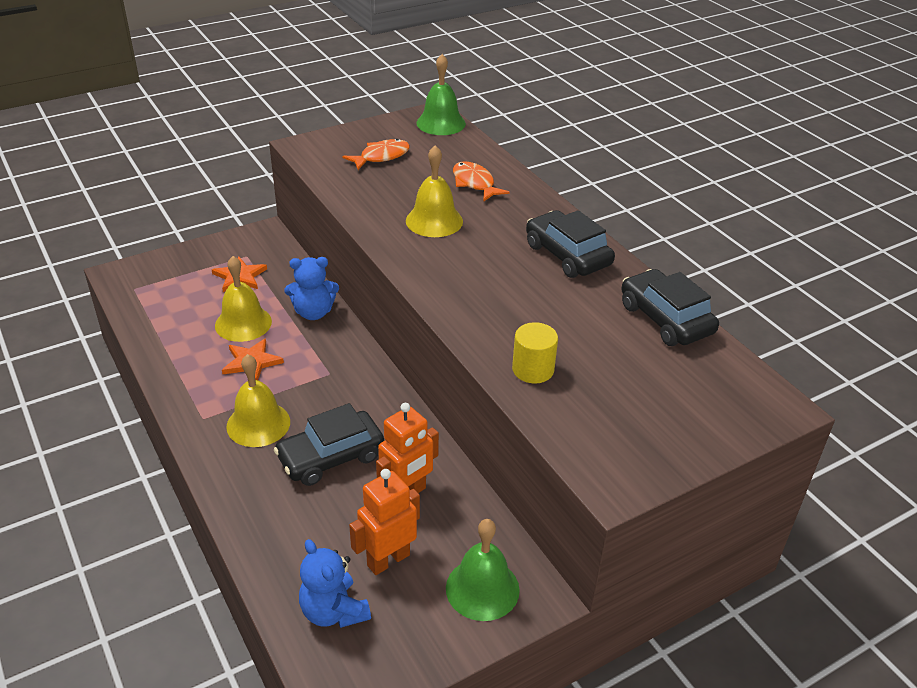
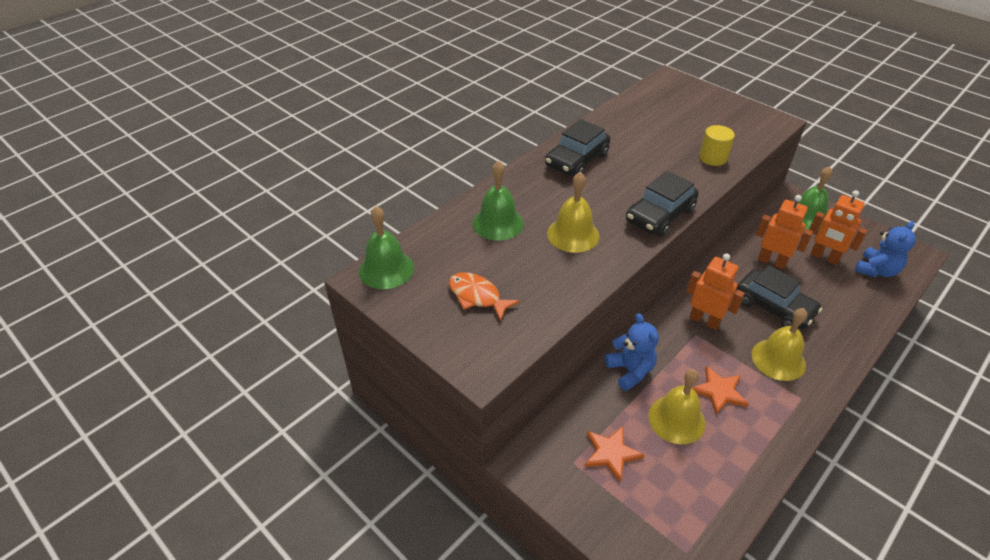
camera: 105 degrees left, 5 degrees up
orange fish [453,161,510,202] -> green bell [473,161,524,241]
black car [621,269,719,346] -> black car moved to [626,171,699,237]
none -> orange robot [686,253,745,330]

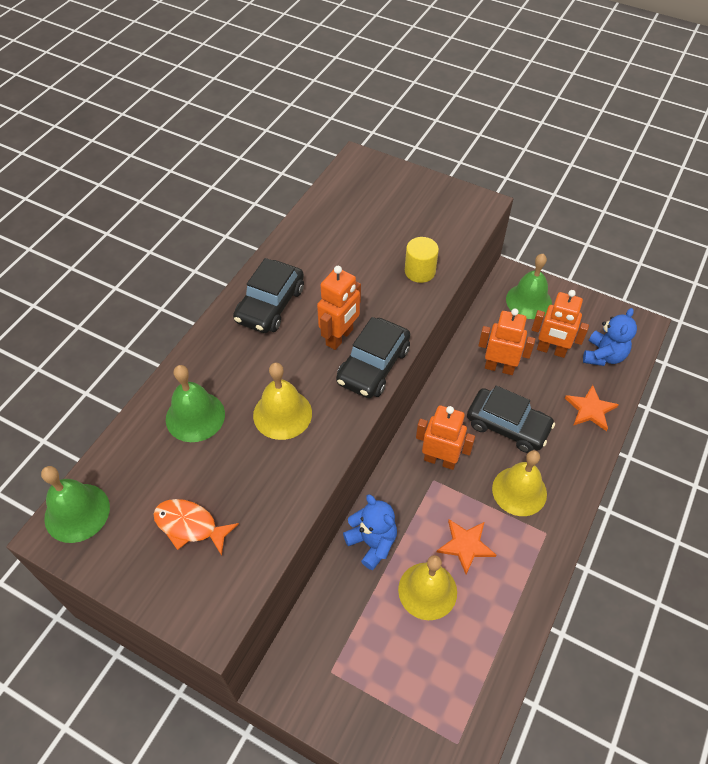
camera: 15 degrees left, 10 degrees up
orange star [585,426,644,483] -> orange star moved to [565,385,619,431]
none -> orange robot [317,266,361,350]

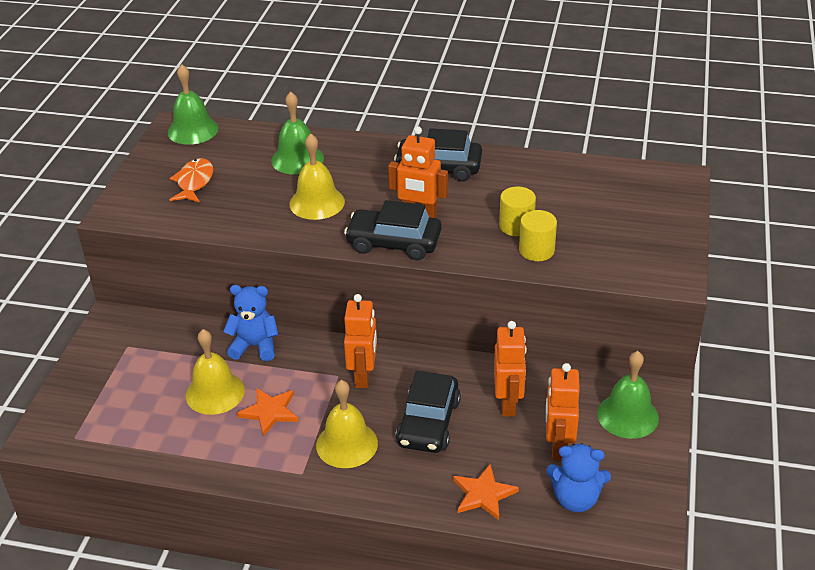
camera: 75 degrees right, 15 degrees down
blue teddy bear [343,494,397,570] -> blue teddy bear turned 120 degrees counterclockwise [223,285,279,361]
none -> yellow cylinder [499,187,536,237]

